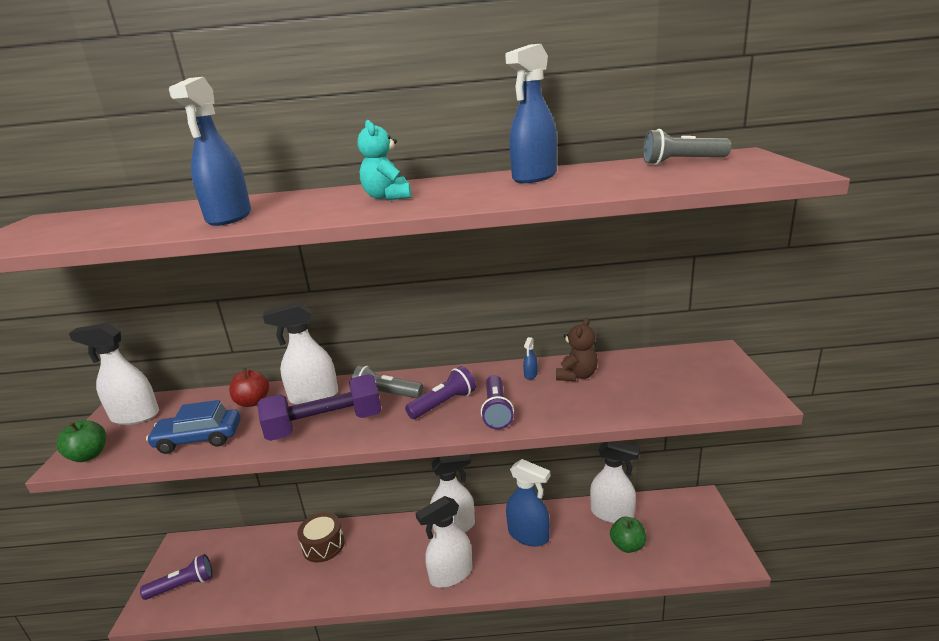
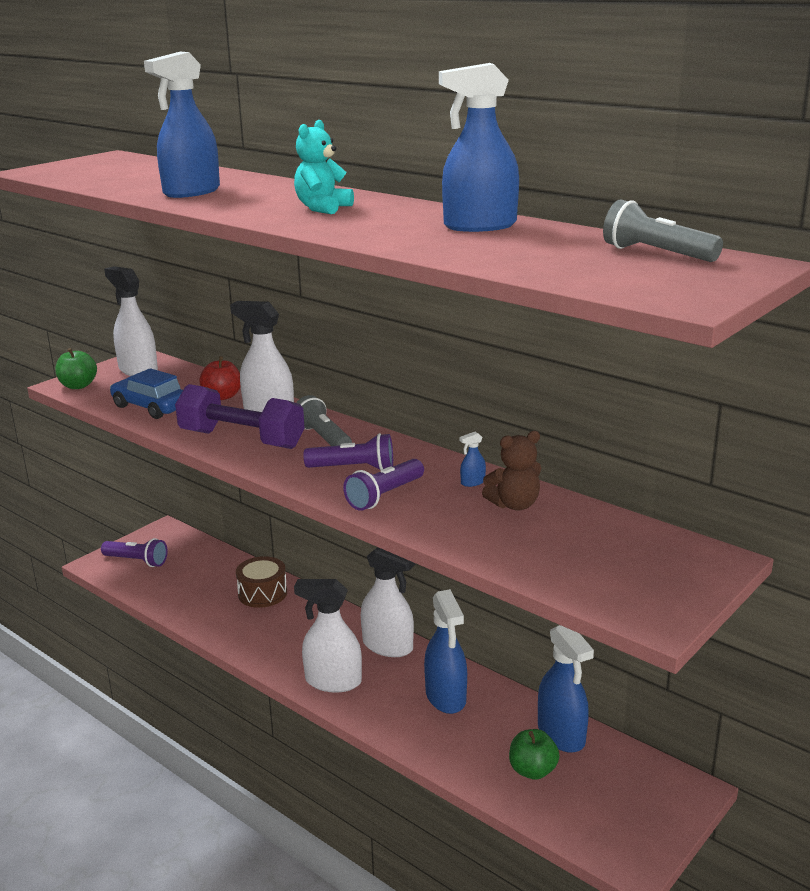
camera: 40 degrees right, 0 degrees up
white spray bottle [590,441,640,523] -> blue spray bottle [538,625,594,753]

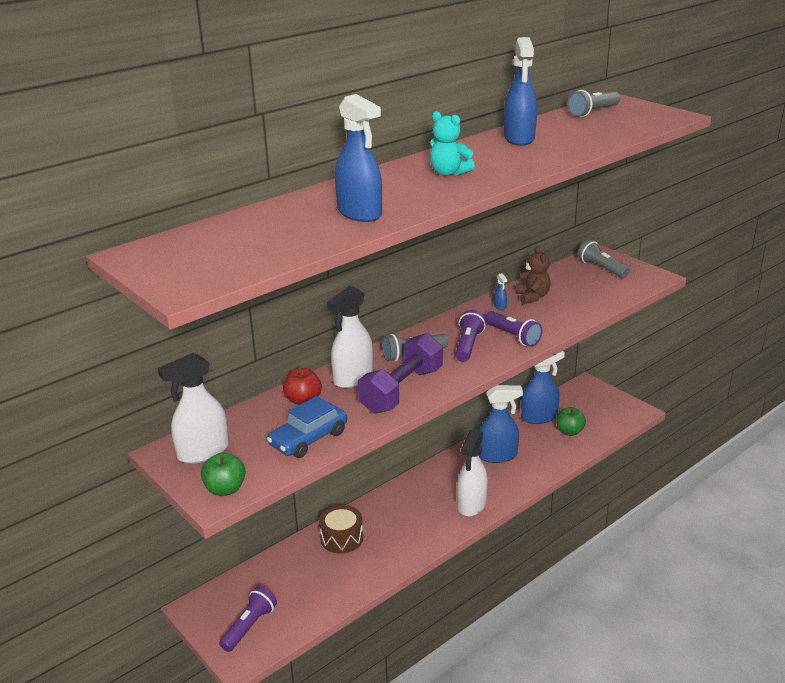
camera: 80 degrees left, 5 degrees up
white spray bottle [361,547,415,657] -> none
none -> grey flashlight [578,240,630,278]

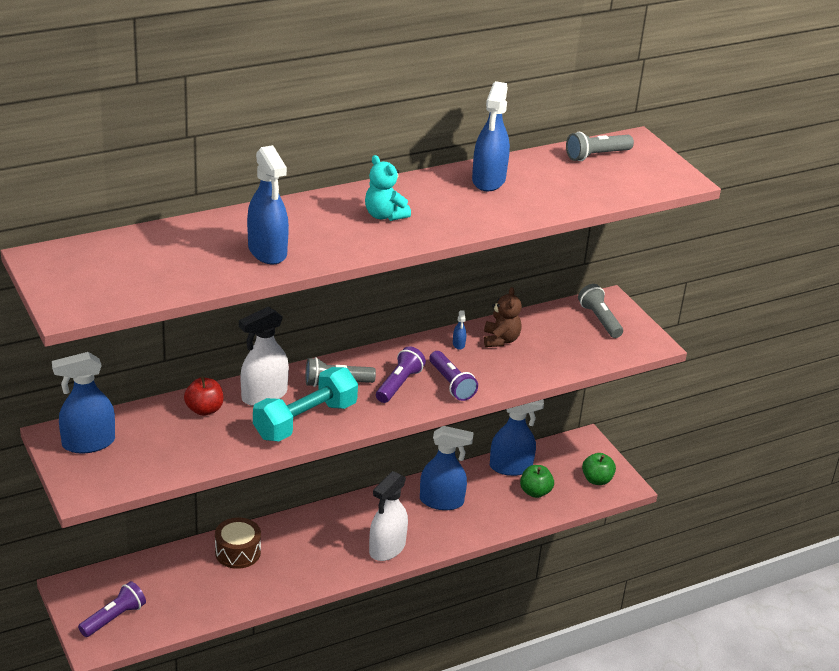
camera: 10 degrees right, 5 degrees up
white spray bottle [158,353,229,464] -> blue spray bottle [52,352,115,454]
green apple [201,453,246,496] -> green apple moved to [582,453,616,485]
blue car [267,396,347,458] -> none
purple dumbbell [358,333,443,414] -> turquoise dumbbell [253,367,358,442]

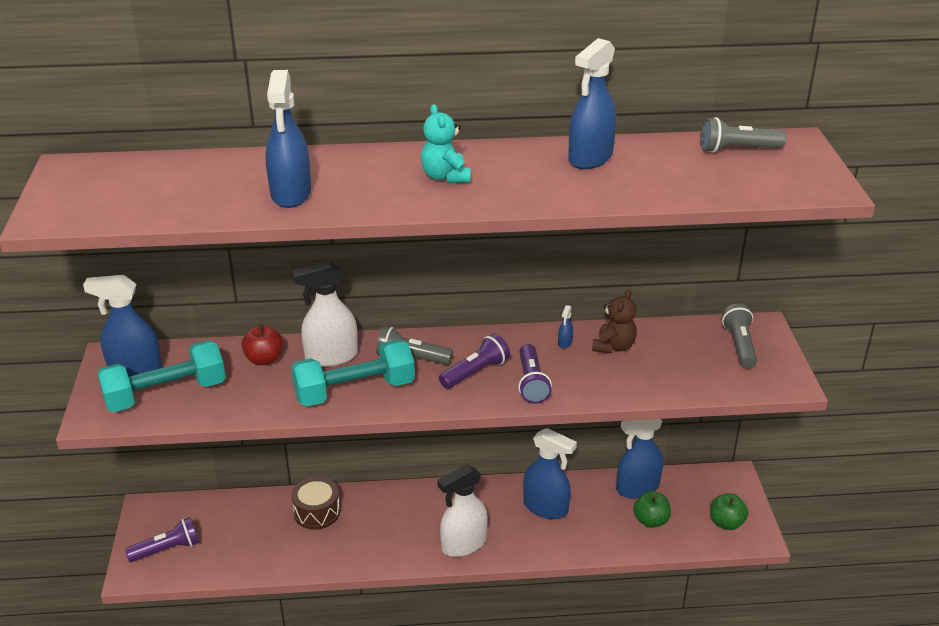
camera: 25 degrees right, 0 degrees up
blue spray bottle [490,399,544,476] -> blue spray bottle turned 135 degrees clockwise [616,419,663,499]
none -> turquoise dumbbell [97,340,226,412]

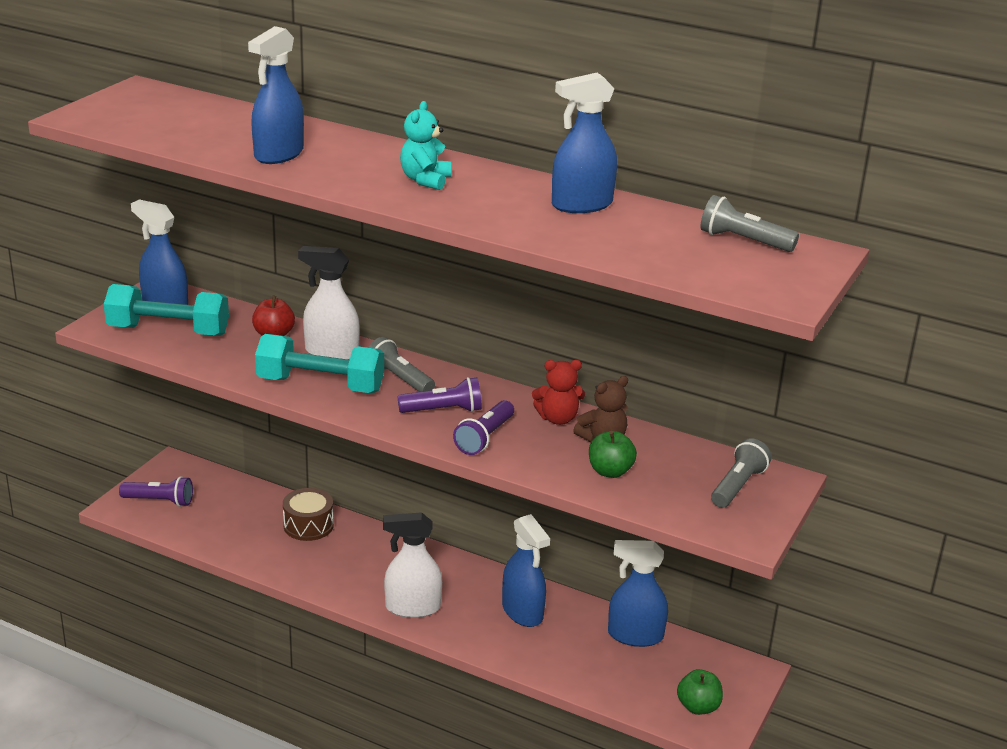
camera: 30 degrees right, 5 degrees down
blue spray bottle [558,305,573,348] -> red teddy bear [532,360,585,425]
green apple [633,491,671,528] -> green apple moved to [589,431,637,478]

